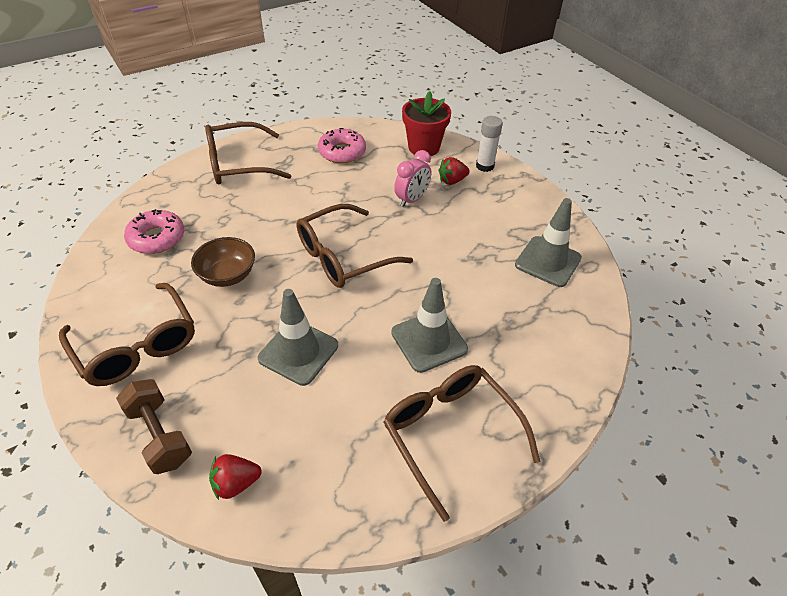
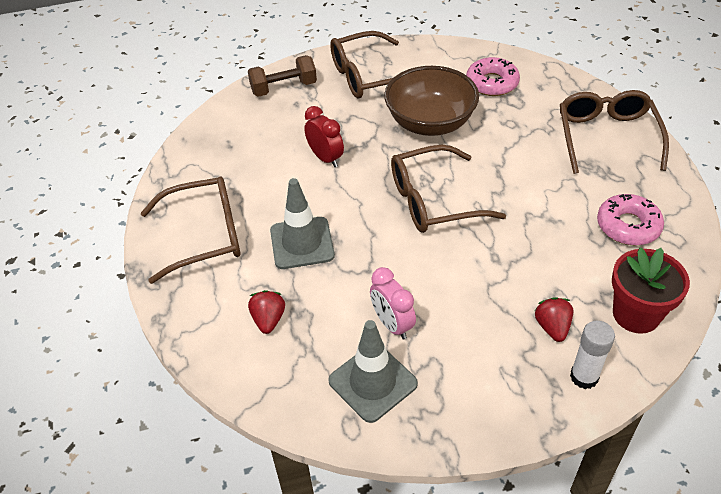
camera: 110 degrees right, 0 degrees up
brown bowl [191,237,255,287] -> brown bowl [384,66,479,136], size x1.63
red strawberry [209,454,262,500] -> red strawberry moved to [248,290,285,334]
grey traffic cone [258,289,338,386] -> red clock [304,106,344,167]
brown glasses [297,204,413,288] -> brown glasses turned 90 degrees counterclockwise [391,145,506,233]
pink clock [394,150,431,207] -> pink clock moved to [370,267,416,339]

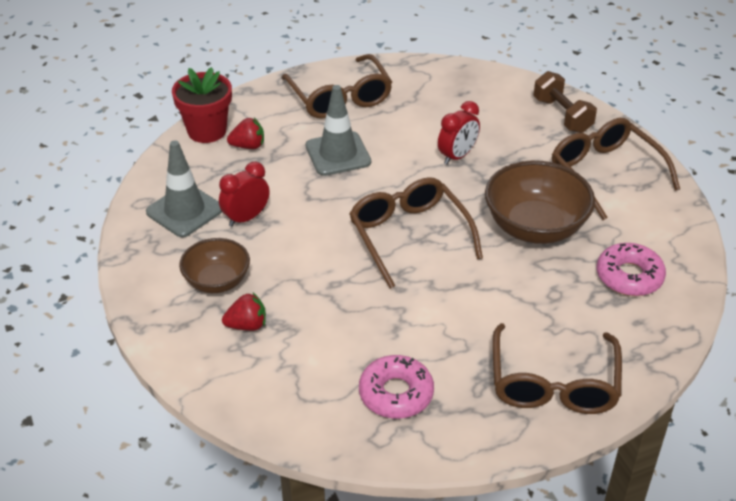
camera: 80 degrees right, 5 degrees down
pink clock [370,267,416,339] -> red clock [219,162,269,227]
brown glasses [560,90,669,174] -> brown glasses turned 105 degrees clockwise [493,323,622,414]
white glue stick [570,321,615,389] -> none
red flower pot [612,248,690,334] -> red flower pot moved to [172,67,232,143]
none -> brown bowl [179,238,250,293]

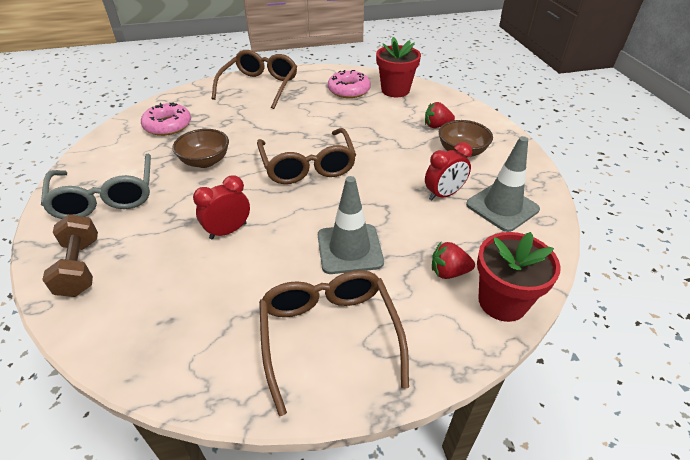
camera: 170 degrees left, 0 degrees up
brown bowl [485,160,595,244] -> brown bowl [172,129,229,168], size x0.62
brown glasses [552,118,680,220] -> grey glasses [41,153,151,219]
none -> red flower pot [376,37,421,97]

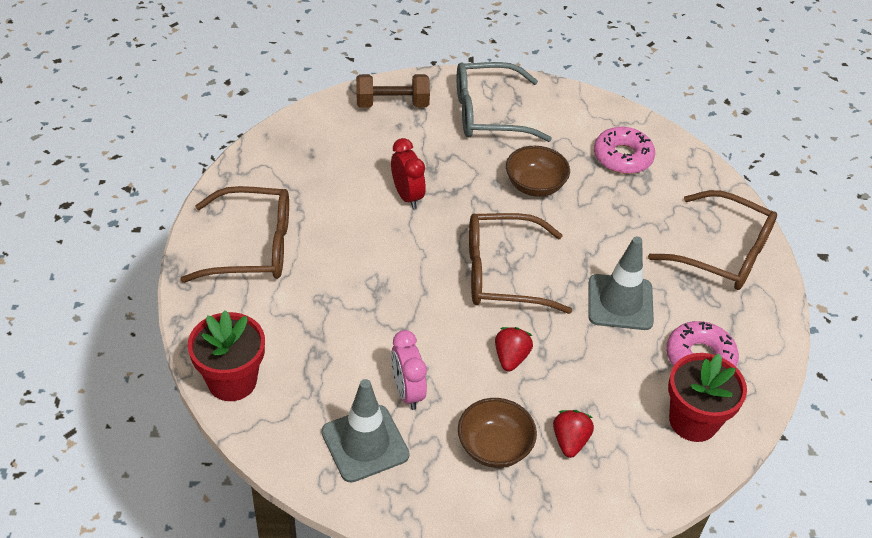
camera: 100 degrees right, 5 degrees up
grey traffic cone [318,176,384,274] -> grey traffic cone moved to [588,237,654,330]
red clock [425,142,472,200] -> pink clock [391,330,427,410]
red strawberry [432,242,475,279] -> red strawberry moved to [495,327,533,372]

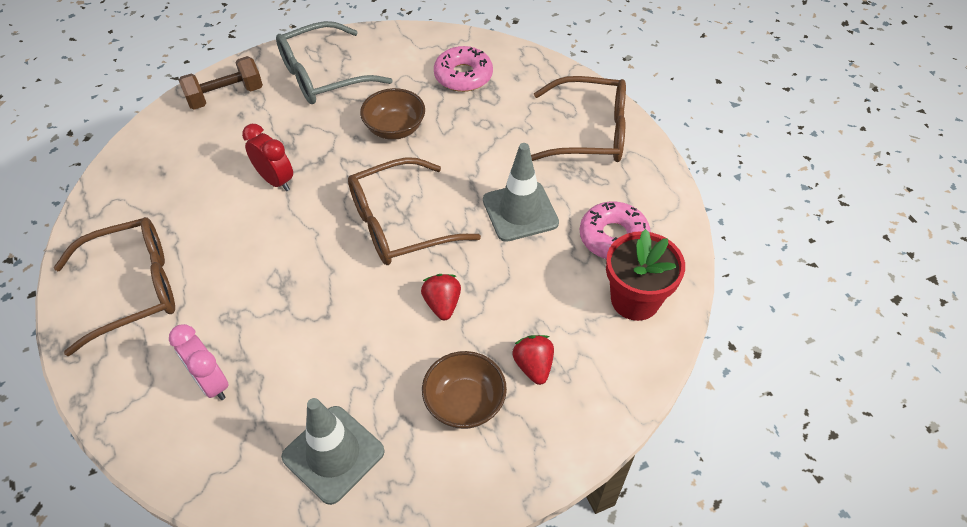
camera: 20 degrees left, 5 degrees up
red flower pot [188,310,265,401] -> none
pink clock [391,330,427,410] -> pink clock moved to [169,324,229,400]

